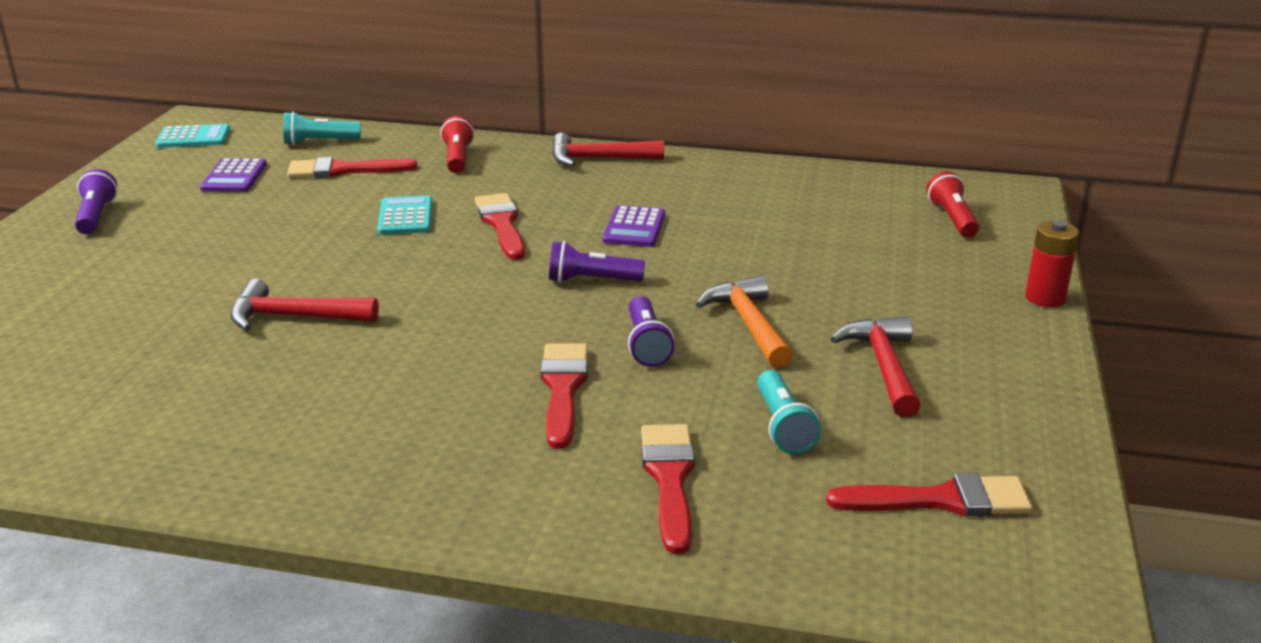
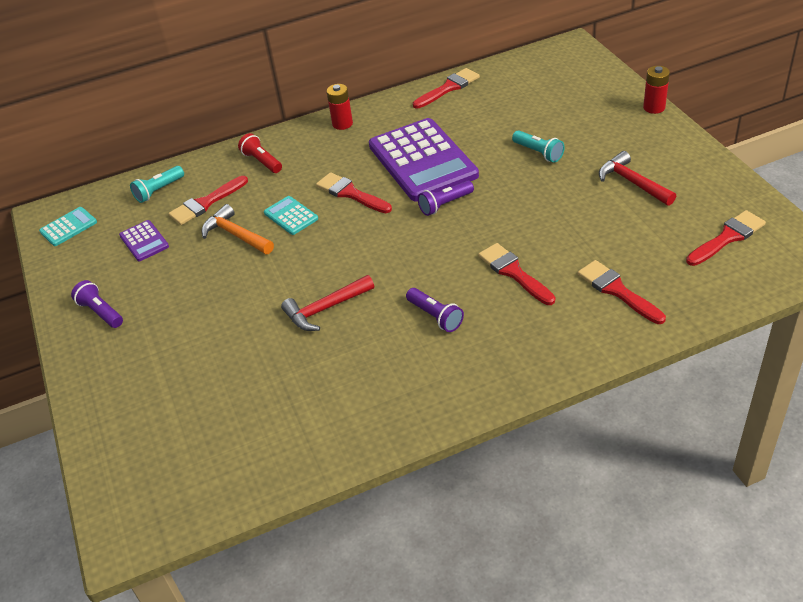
camera: 30 degrees left, 15 degrees up
red hammer [552,133,664,166] -> red battery [326,84,353,130]
purple calculator [603,205,665,247] -> purple calculator [369,118,479,201], size x2.27
purple flashlight [628,296,675,367] -> purple flashlight moved to [406,288,464,332]
orange hammer [696,276,793,368] -> orange hammer moved to [201,204,274,254]
turquoise flashlight [757,370,821,454] -> turquoise flashlight moved to [512,130,565,163]
red flashlight [926,171,979,238] -> none
none -> red brush [413,68,480,108]

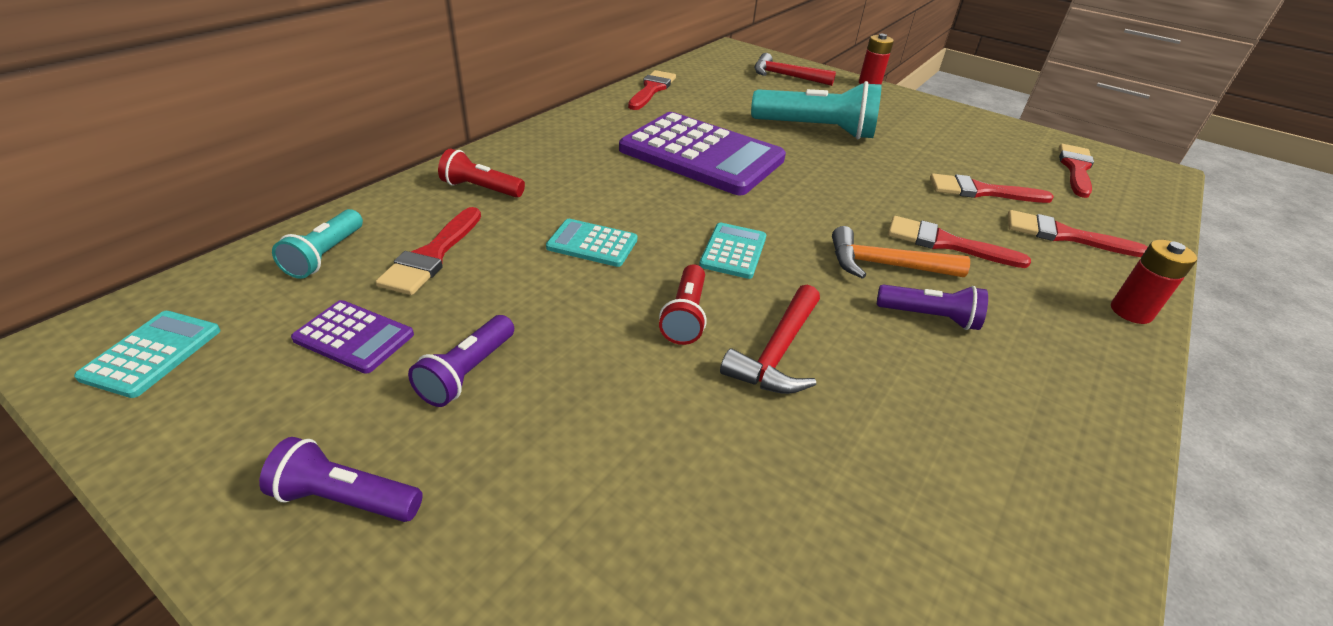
camera: 40 degrees left, 5 degrees down
orange hammer [201,204,274,254] -> orange hammer moved to [832,226,970,279]
red brush [316,172,392,213] -> red brush moved to [930,174,1054,203]
red battery [326,84,353,130] -> red battery moved to [1111,240,1197,324]
purple flashlight [417,180,474,216] -> purple flashlight moved to [408,315,514,407]
turquoise flashlight [512,130,565,163] -> turquoise flashlight [751,81,882,139], size x1.87
red hammer [599,151,676,206] -> red hammer moved to [754,53,836,86]
none -> red flashlight [659,264,707,345]
none -> turquoise calculator [699,223,766,279]

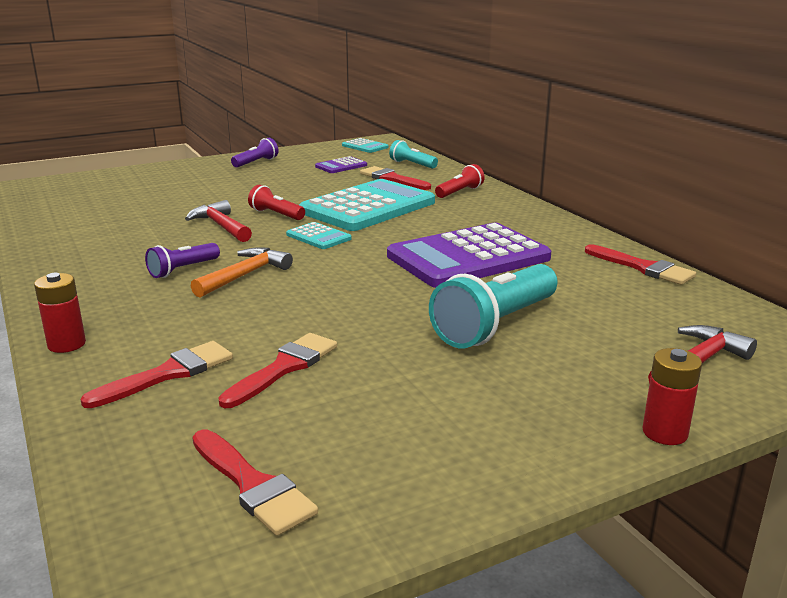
camera: 120 degrees right, 15 degrees down
purple flashlight [408,315,514,407] -> none
turquoise calculator [546,219,637,267] -> turquoise calculator [299,179,435,231], size x2.27
red brush [888,216,1031,268] -> none

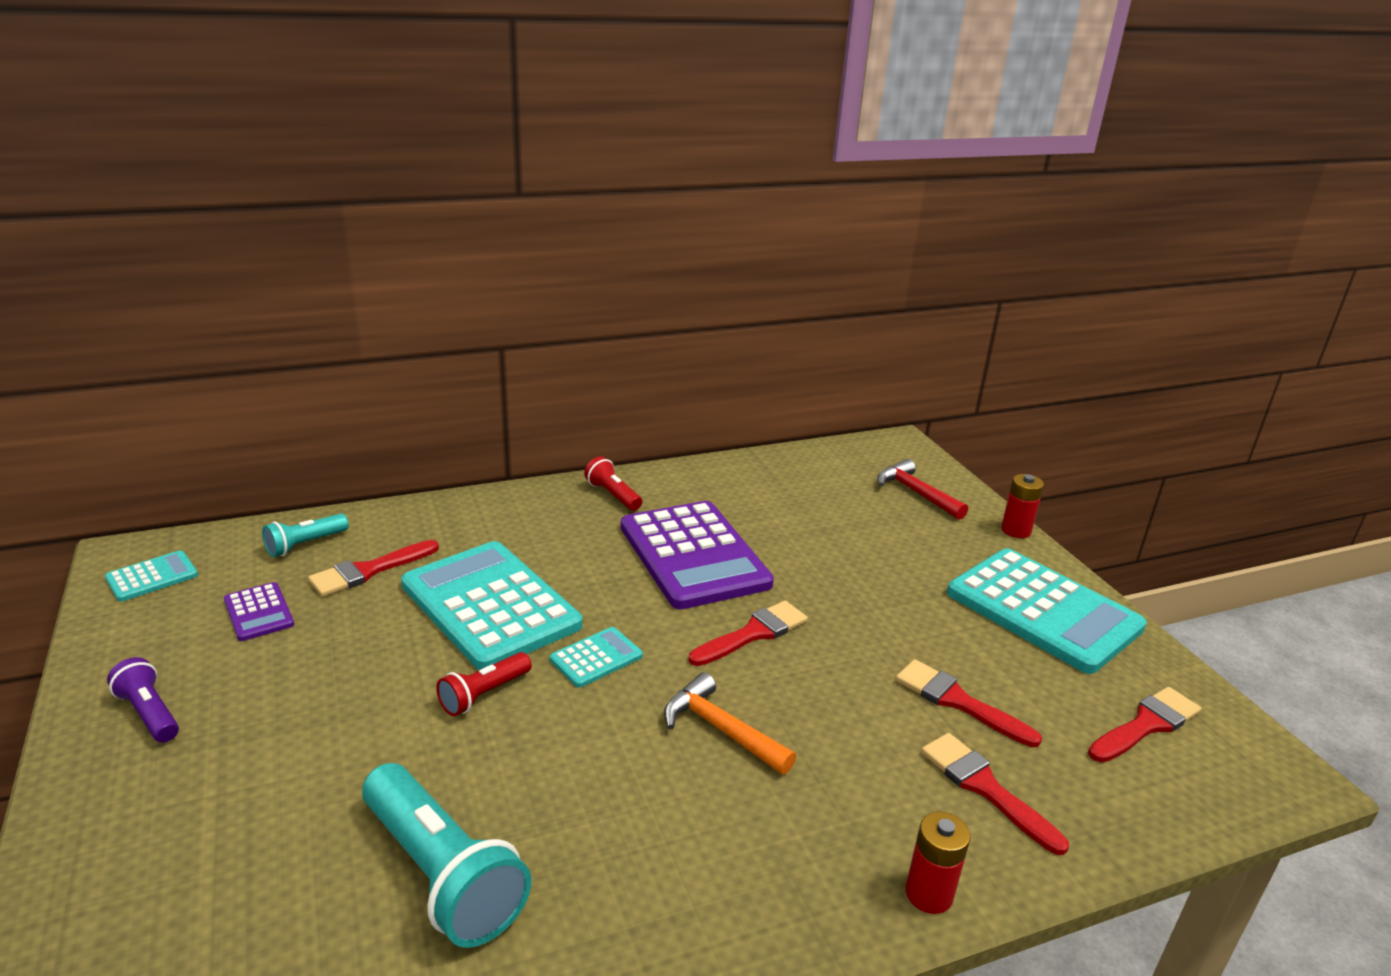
camera: 85 degrees left, 5 degrees up
purple flashlight [145,243,220,278] -> none
red hammer [185,200,252,242] -> none
turquoise flashlight [429,264,557,348] -> turquoise flashlight moved to [362,763,531,948]
red flashlight [435,164,485,198] -> red flashlight moved to [584,457,642,511]
red brush [585,244,696,285] -> red brush moved to [689,601,808,666]
none -> turquoise calculator [947,548,1147,674]

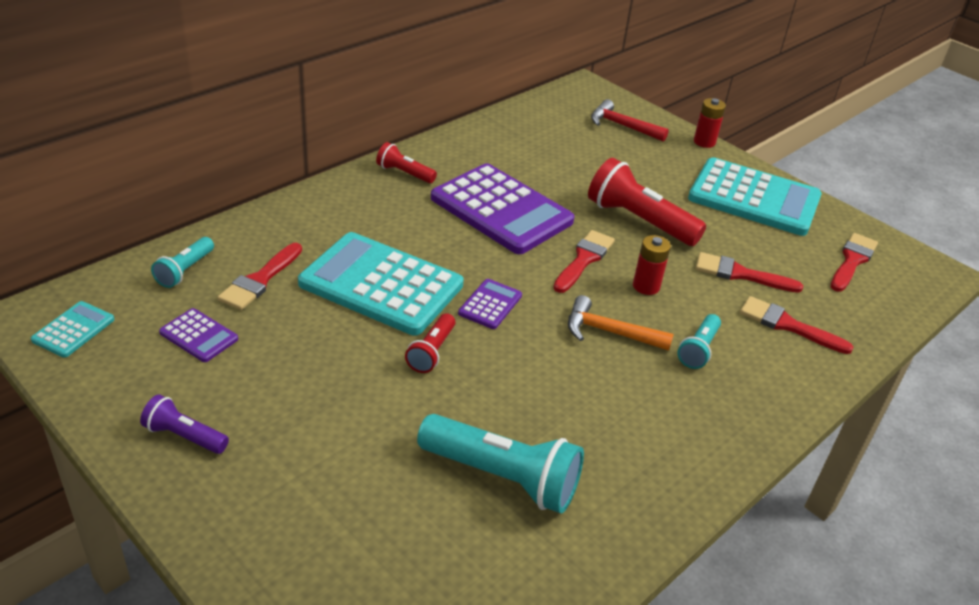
camera: 25 degrees left, 10 degrees up
turquoise calculator [550,627,643,688] -> purple calculator [458,279,522,329]
red battery [906,812,971,914] -> red battery moved to [633,235,671,295]
none -> red flashlight [588,158,706,246]
none -> turquoise flashlight [677,314,721,369]

